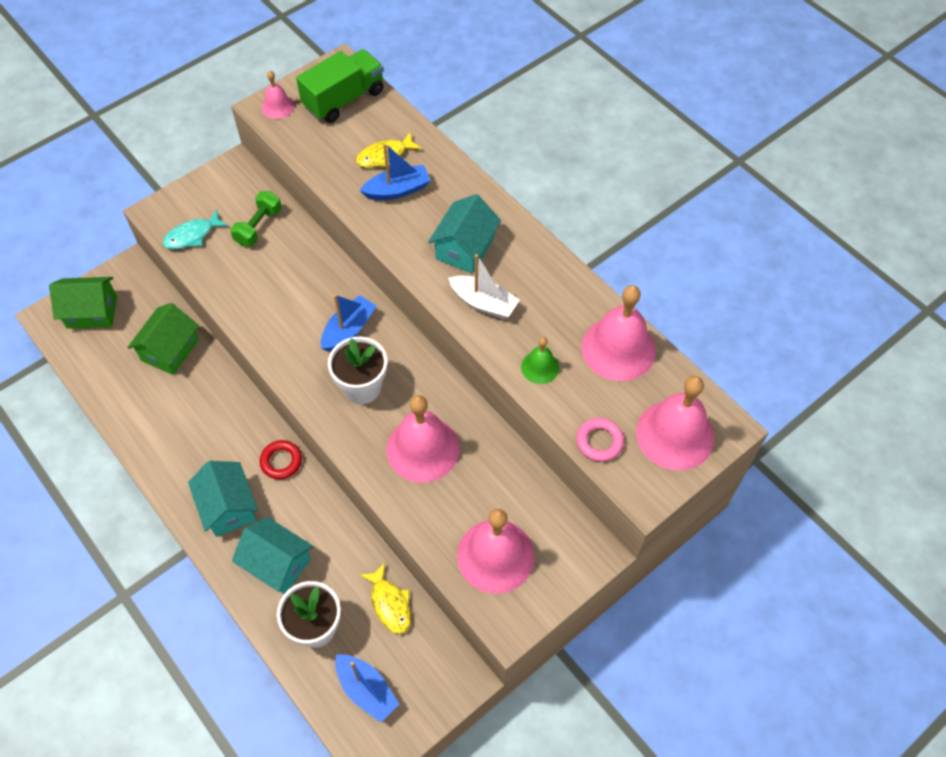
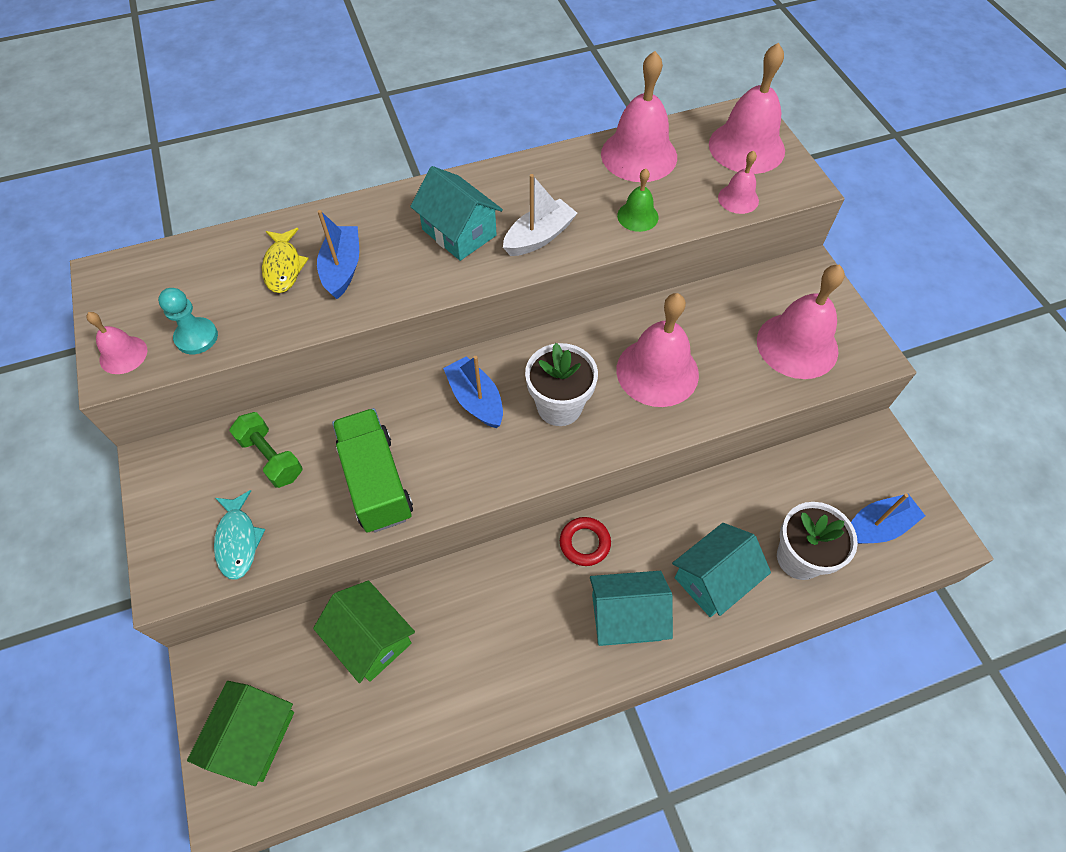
camera: 70 degrees left, 0 degrees up
green truck [296,49,383,123] -> green truck moved to [332,408,413,533]
yellow fish [359,563,411,634] -> none
pink ring [576,418,624,462] -> pink bell [718,150,759,214]
none -> turquoise pawn [158,288,218,354]

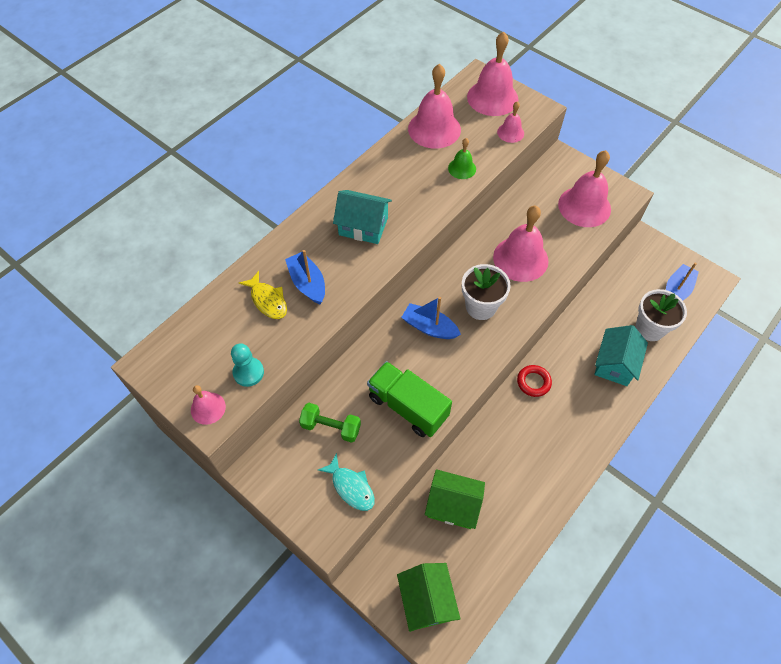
camera: 30 degrees left, 0 degrees up
white boat [503,174,577,256] -> none
turquoise house [590,571,673,646] -> none

